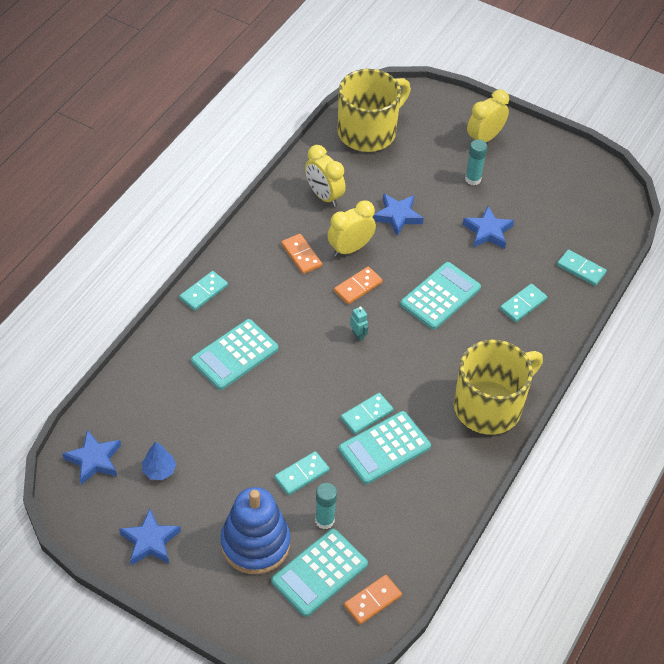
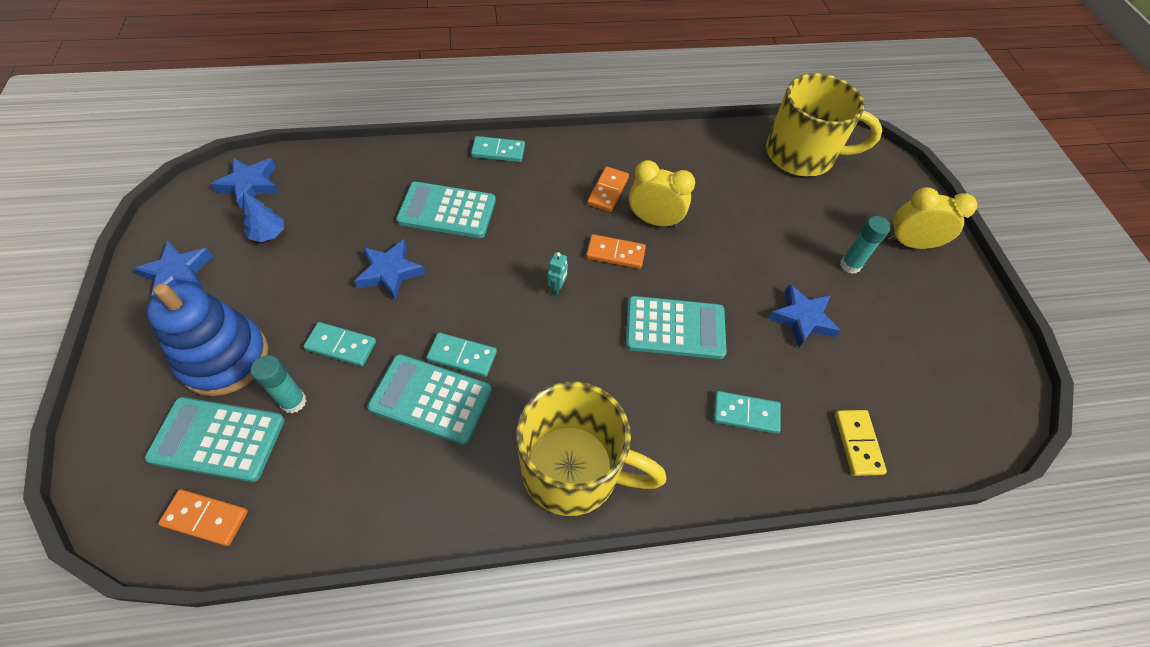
camera: 50 degrees right, 5 degrees up
yellow clock [305,145,346,207] -> none
blue star [373,193,424,236] -> blue star moved to [354,239,425,301]
turquoise domino [557,249,607,286] -> yellow domino [835,410,887,476]

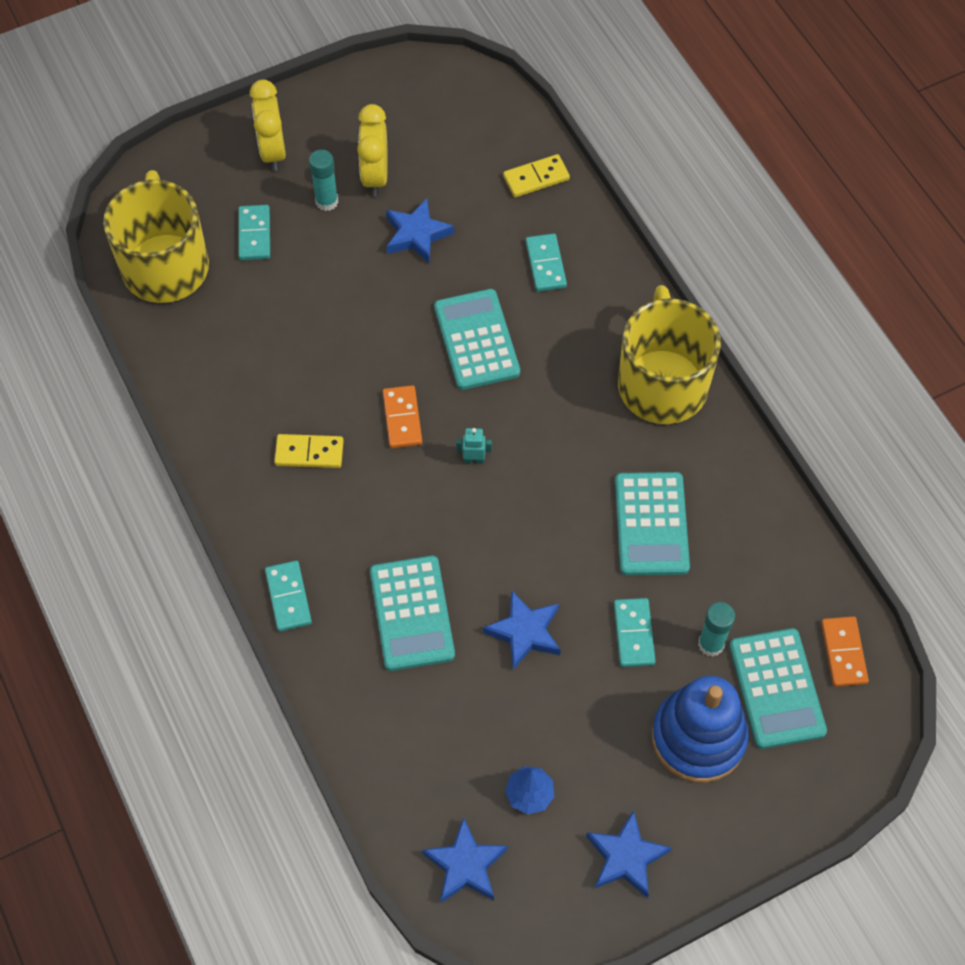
camera: 105 degrees left, 5 degrees up
turquoise domino [426,333,497,377] -> turquoise domino moved to [238,205,270,260]
orange domino [587,166,629,212] -> yellow domino [274,434,344,468]
yellow clock [629,160,695,228] -> yellow clock moved to [357,104,388,196]

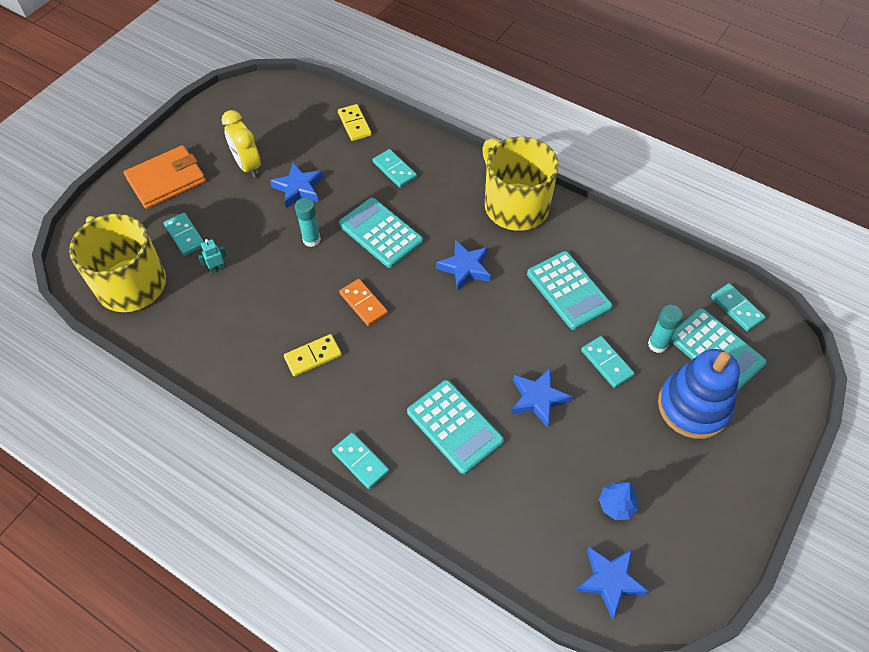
camera: 30 degrees left, 5 degrees down
yellow clock [250,80,286,171] -> orange wallet [124,145,206,209]
turquoise glue stick [309,150,338,211] -> turquoise glue stick moved to [295,198,321,247]
turquoise robot [456,428,492,464] -> turquoise robot moved to [198,239,227,274]
yellow domino [503,154,570,197] -> yellow domino turned 60 degrees counterclockwise [338,104,372,141]
blue star [586,810,671,898] -> blue star moved to [436,240,491,291]
orange domino [821,616,869,687] -> turquoise domino [711,283,766,331]

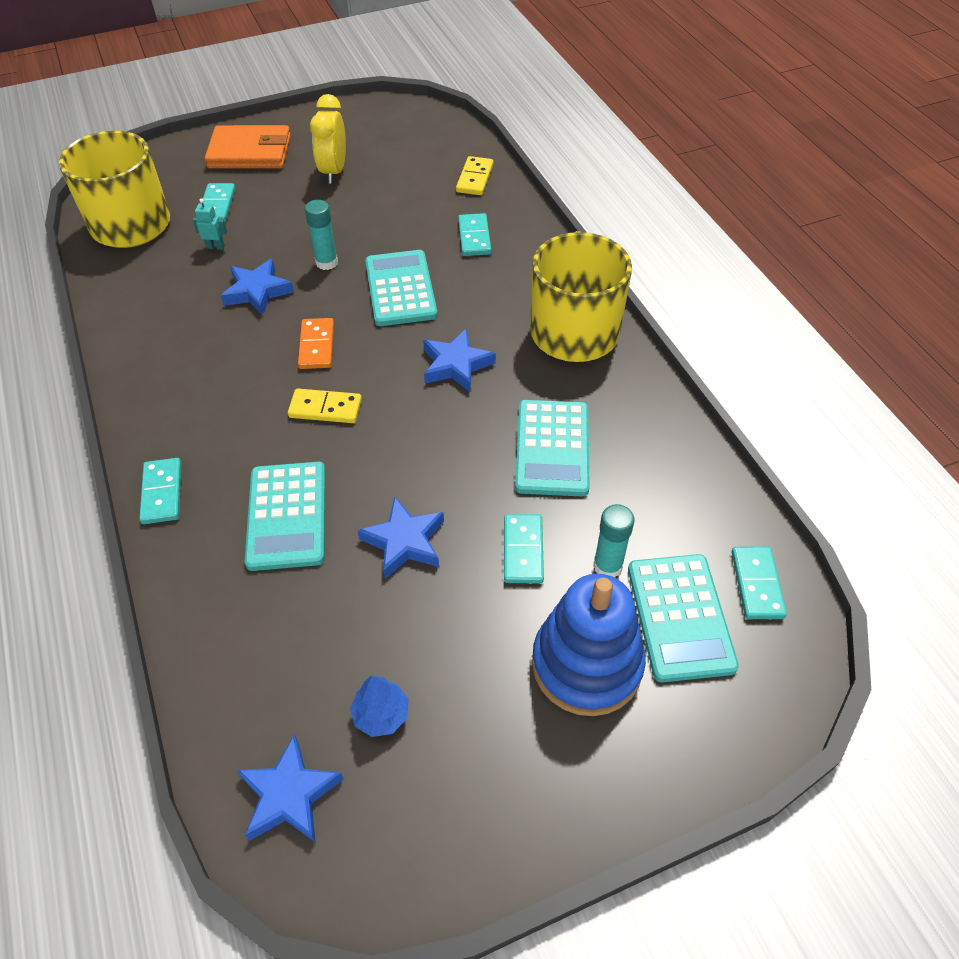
camera: 35 degrees right, 5 degrees down
blue star [270,162,323,208] -> blue star moved to [221,259,294,316]
yellow domino [284,334,342,377] -> yellow domino moved to [288,388,362,423]

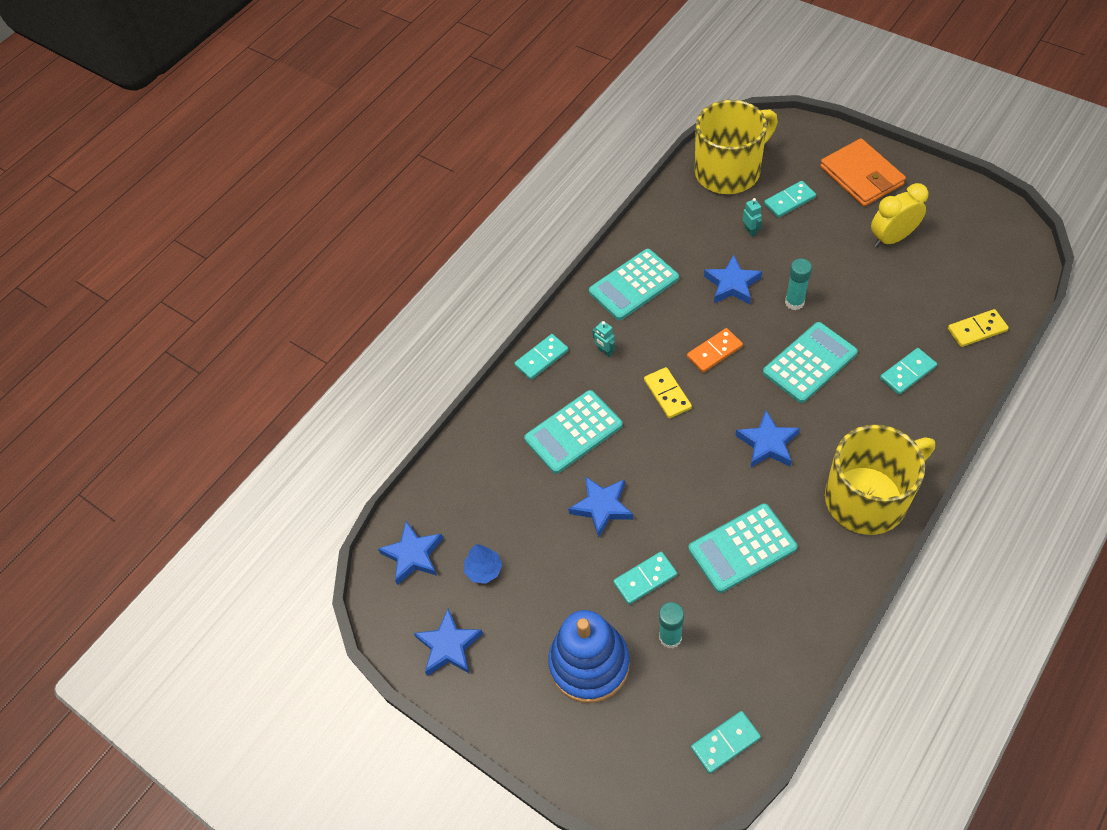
camera: 65 degrees right, 5 degrees up
turquoise calculator [628,554,739,682] -> turquoise calculator moved to [589,249,679,320]
none -> blue star [414,609,483,676]
none -> turquoise robot [592,321,615,357]

